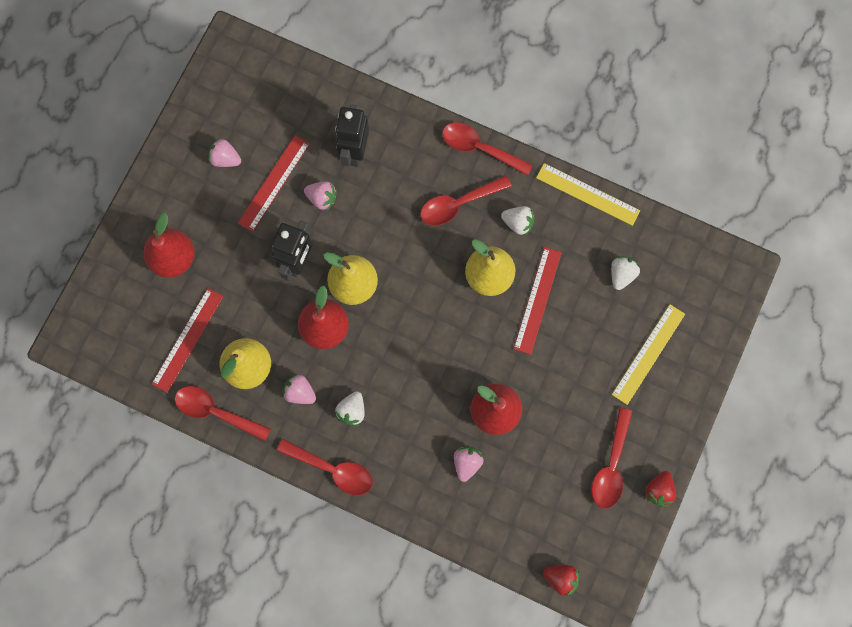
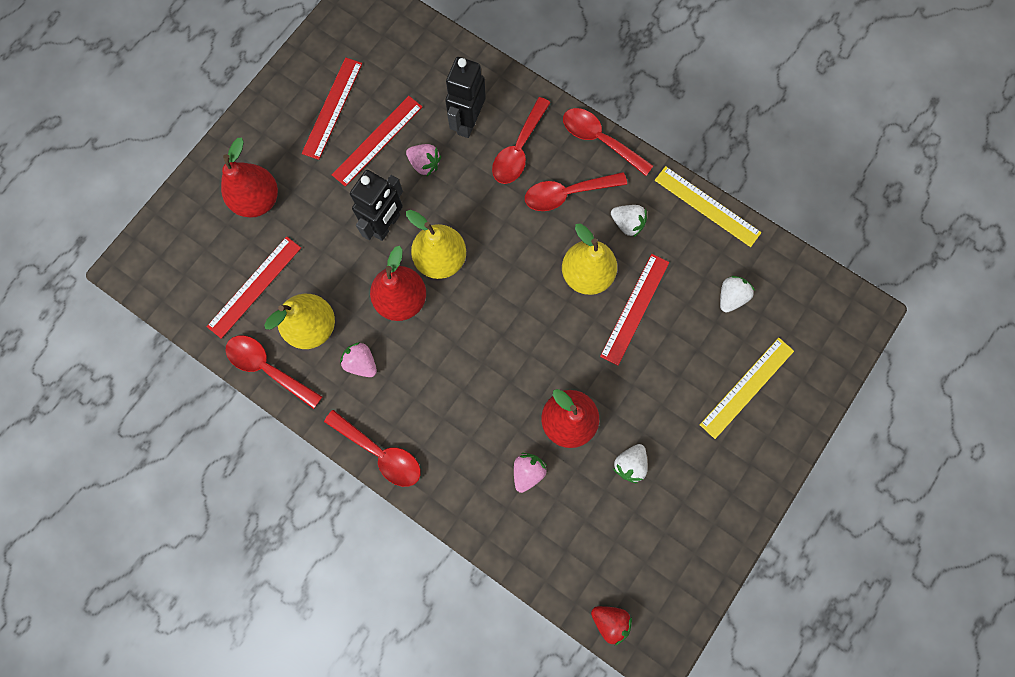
camera: 10 degrees right, 0 degrees up
pink strawberry [208,138,241,167] -> red ruler [302,57,362,160]
white strawberry [335,391,364,426] -> white strawberry moved to [613,444,648,483]
red spoon [592,408,632,509] -> red spoon moved to [492,97,550,184]
red strawberry [645,471,676,507] -> none

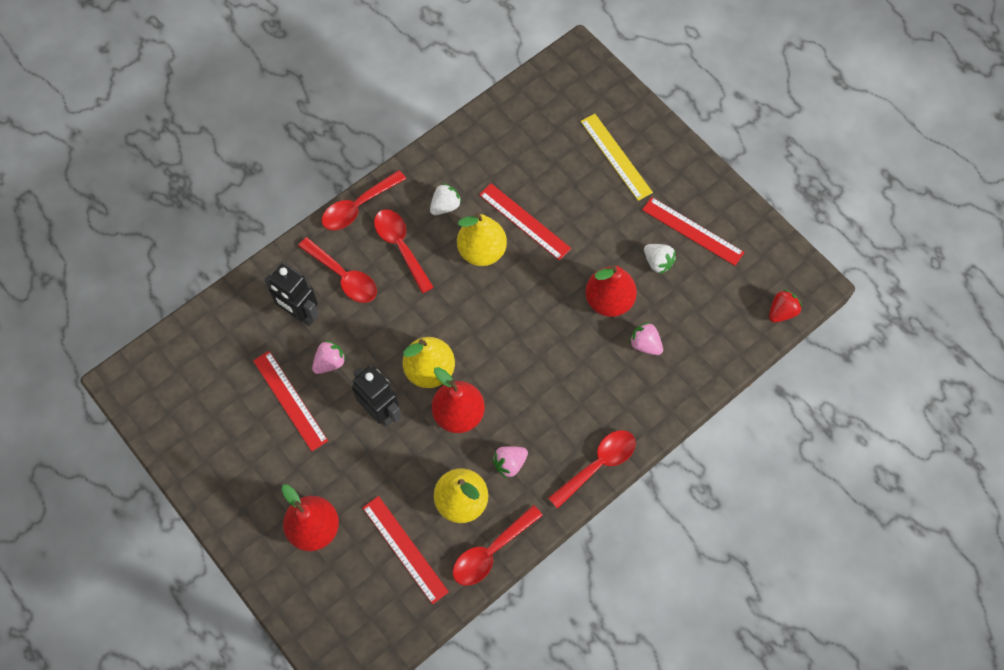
camera: 75 degrees left, 10 degrees down
red ruler [302,57,362,160] -> red ruler moved to [642,197,745,266]
red spoon [525,172,627,211] -> red spoon turned 150 degrees clockwise [374,209,434,293]
yellow ruler [655,166,762,247] -> none
white strawberry [720,276,755,313] -> none

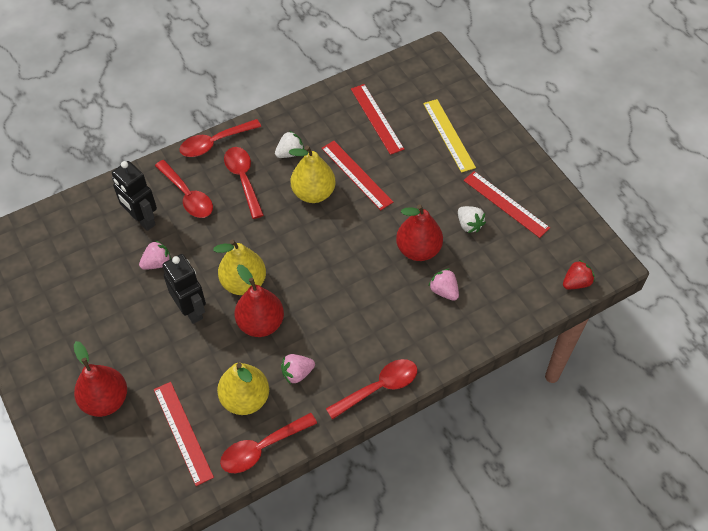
camera: 10 degrees right, 10 degrees down
red ruler [253,351,328,451] -> red ruler moved to [351,84,404,155]

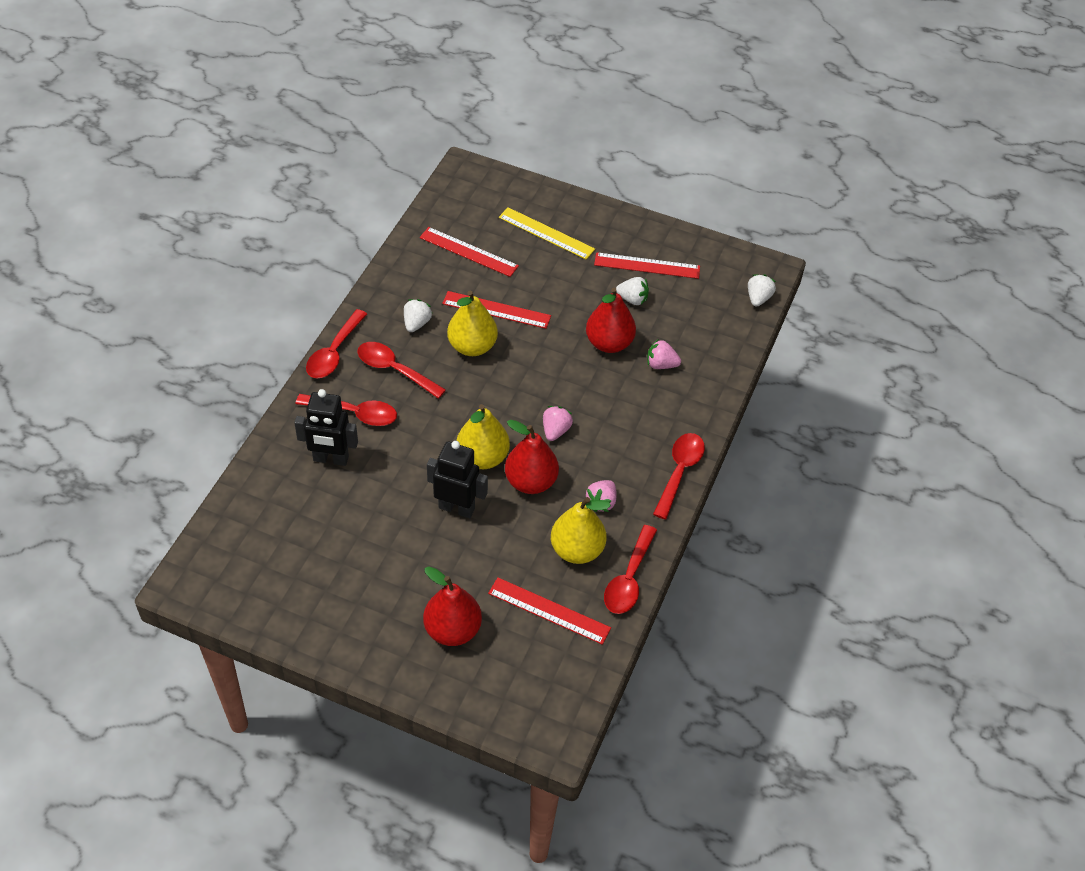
camera: 40 degrees left, 5 degrees down
pink strawberry [139,240,171,270] -> pink strawberry moved to [543,406,573,441]
red strawberry [563,260,595,289] -> white strawberry [748,274,776,307]

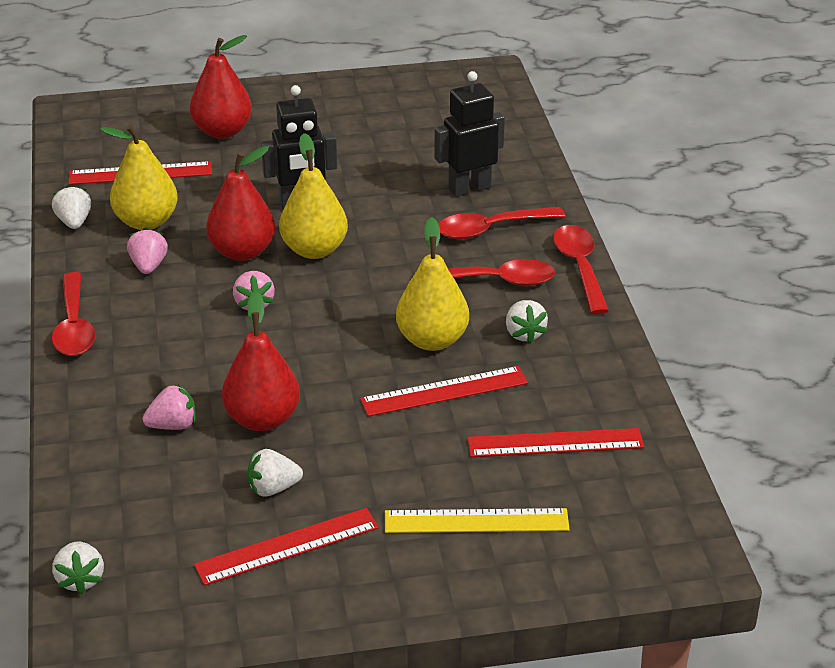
camera: 150 degrees right, 15 degrees down
red spoon [604,525,657,614] -> white strawberry [52,185,91,229]

